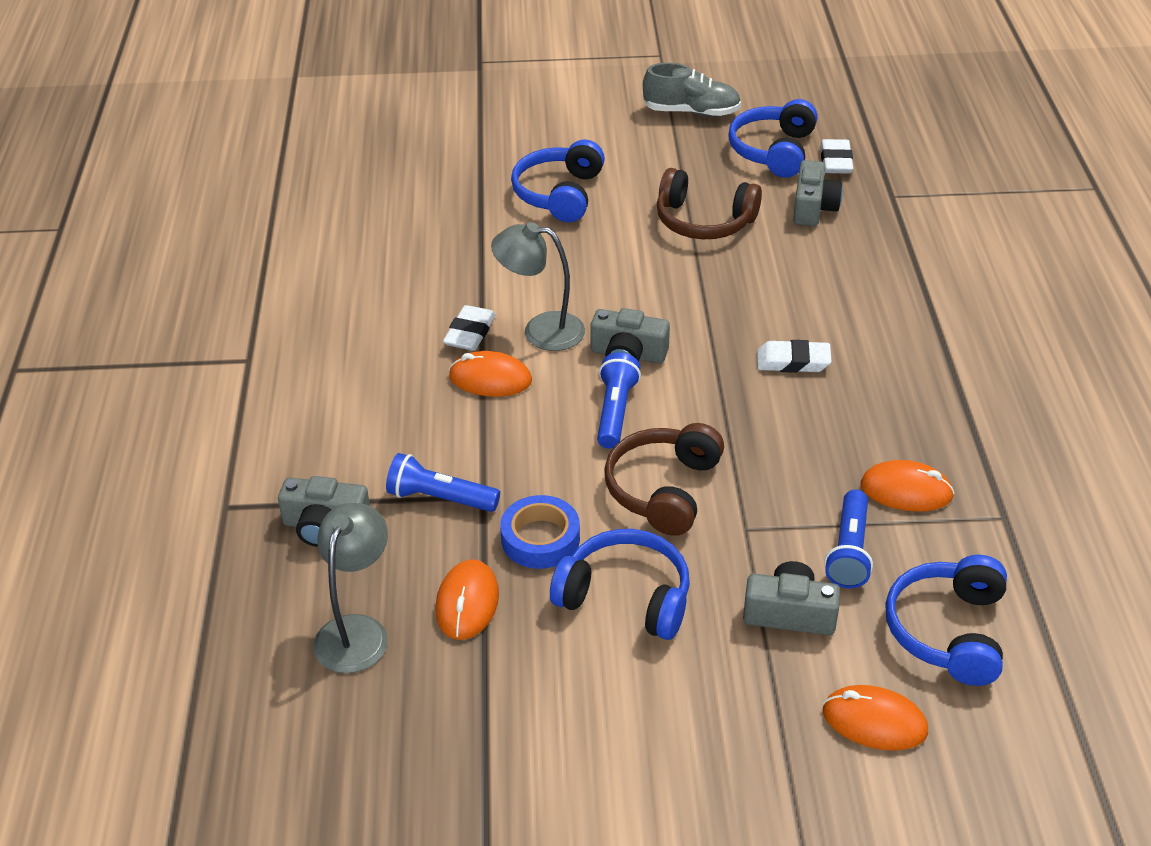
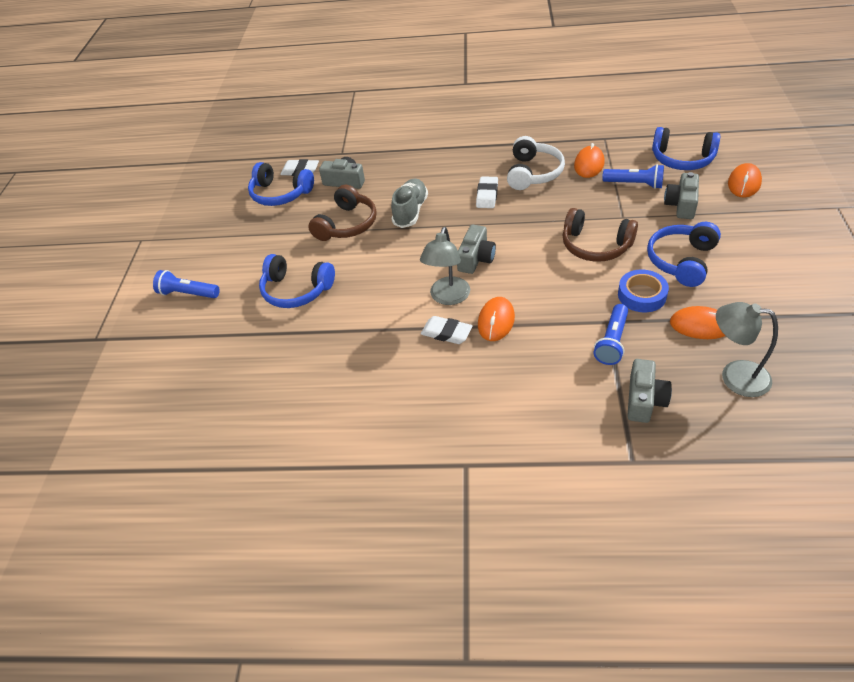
camera: 80 degrees left, 5 degrees up
blue flashlight [597,352,641,449] -> blue flashlight moved to [153,270,220,298]
grey shoe [643,63,741,117] -> grey shoe moved to [391,178,428,228]
none -> white headphones [507,136,565,190]

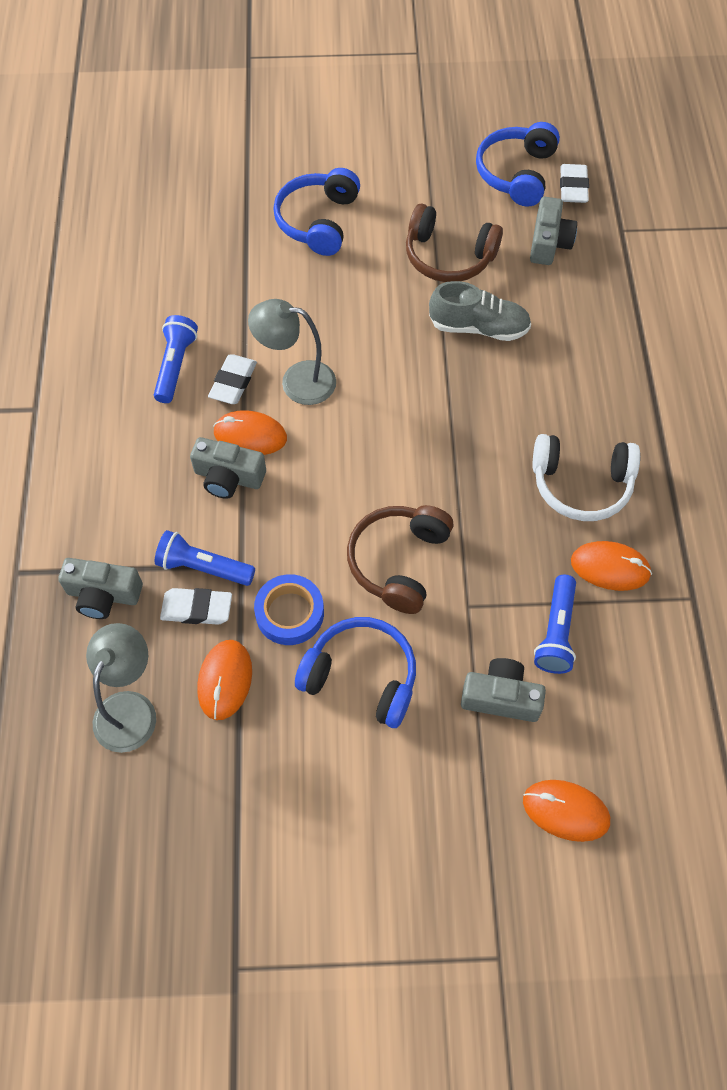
camera: 80 degrees right, 15 degrees up
blue flashlight [153,270,220,298] -> blue flashlight moved to [154,315,198,403]
grey camera [457,225,496,274] -> grey camera moved to [190,437,266,499]
white eraser [476,177,498,208] -> white eraser moved to [160,588,232,625]
blue headphones [652,127,721,170] -> none

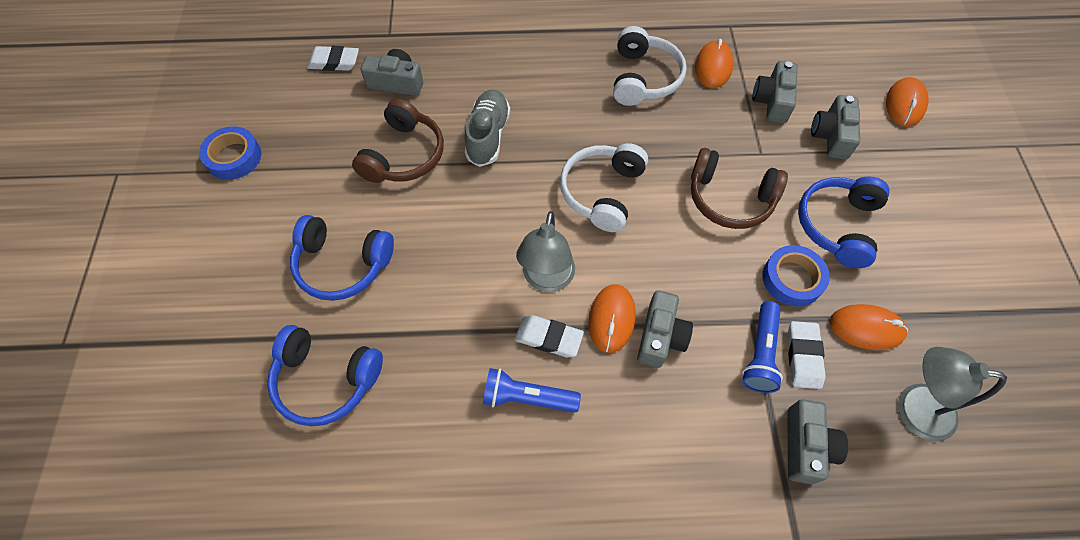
camera: 90 degrees left, 0 degrees up
blue headphones [476,122,560,207] -> blue headphones moved to [267,325,383,426]
blue flashlight [534,575,576,674] -> grey camera [752,61,798,123]
none -> blue tape [199,126,261,180]
none -> white headphones [560,143,648,232]

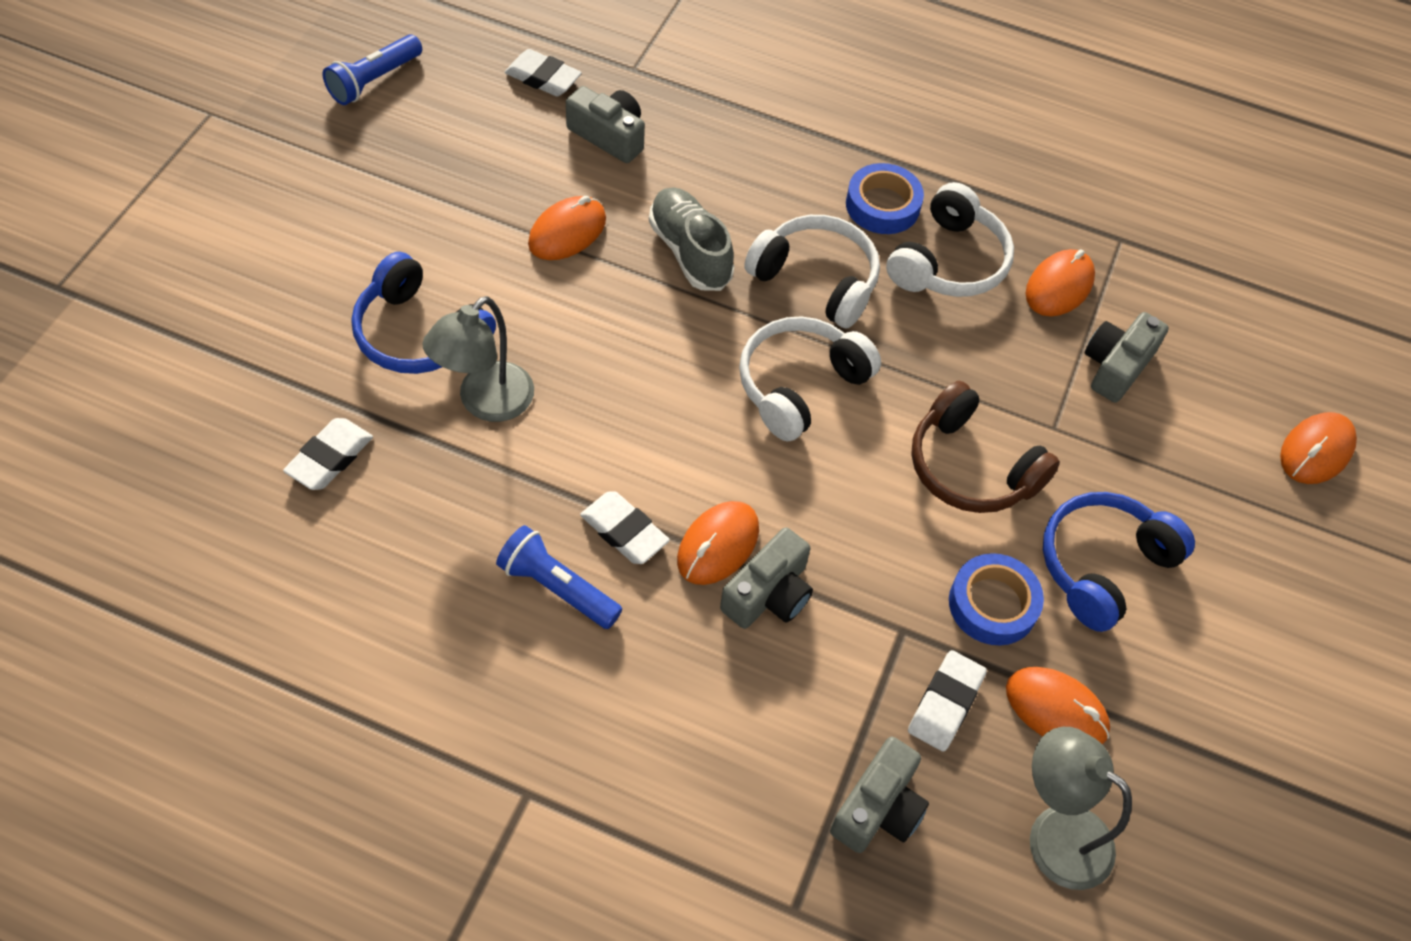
camera: 20 degrees right, 5 degrees down
blue tape [199,126,261,180] -> blue tape moved to [846,163,924,234]
blue headphones [267,325,383,426] -> white eraser [283,418,373,490]
brown headphones [352,99,444,183] -> orange mouse [528,196,606,260]
grey shoe [465,89,510,167] -> grey shoe turned 60 degrees counterclockwise [649,187,734,291]
grey lamp [516,211,575,292] -> grey lamp moved to [422,296,534,422]
blue flashlight [742,301,783,393] -> blue flashlight moved to [323,34,422,105]
grey camera [811,95,860,160] -> none
none -> white headphones [744,215,880,329]

